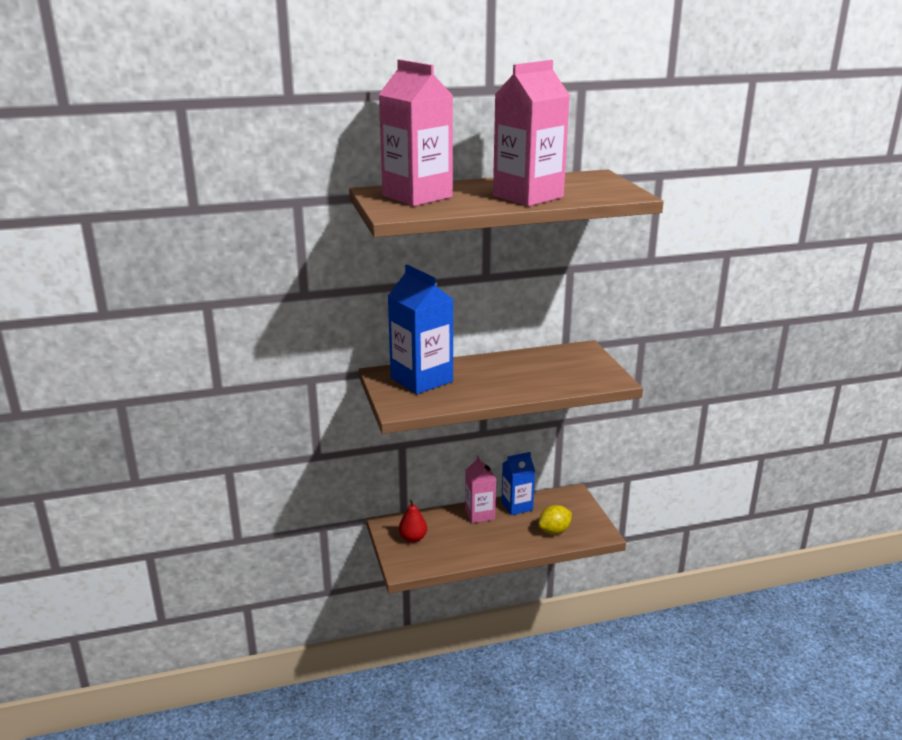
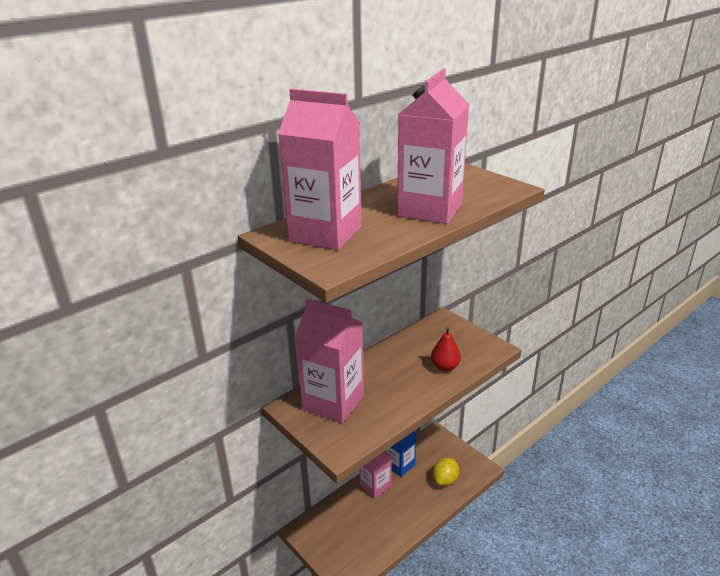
camera: 25 degrees left, 5 degrees up
blue carton [388,265,454,394] -> pink carton [295,299,364,423]
red pear [399,499,427,543] -> red pear moved to [431,327,461,371]

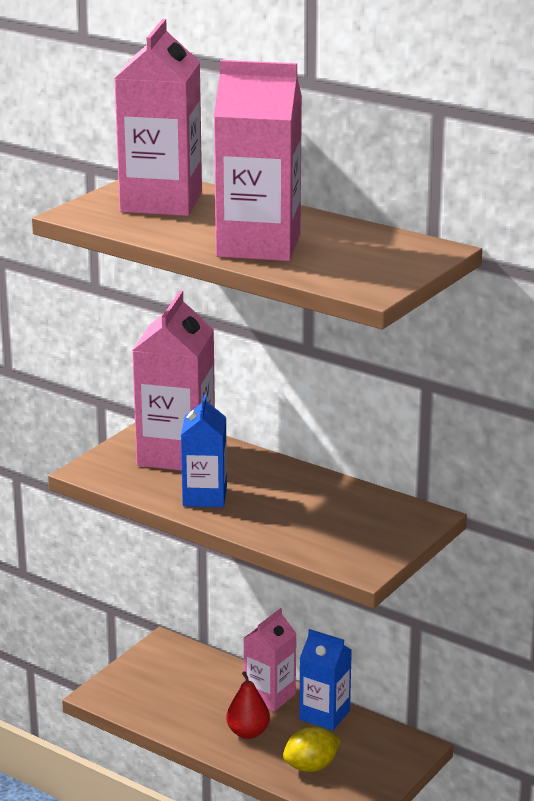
camera: 75 degrees right, 5 degrees down
red pear [431,327,461,371] -> red pear moved to [226,671,270,739]
yellow lemon [433,457,459,486] -> yellow lemon turned 45 degrees counterclockwise [283,726,341,772]
none -> blue carton [181,395,227,507]

